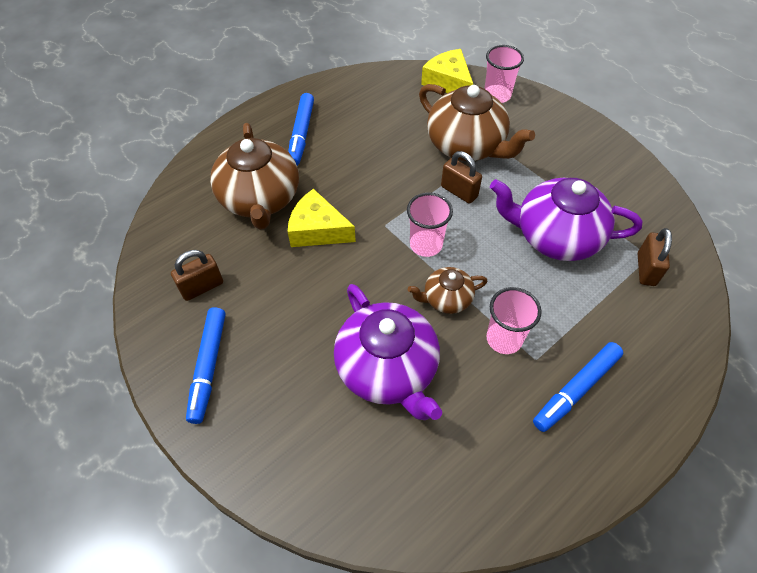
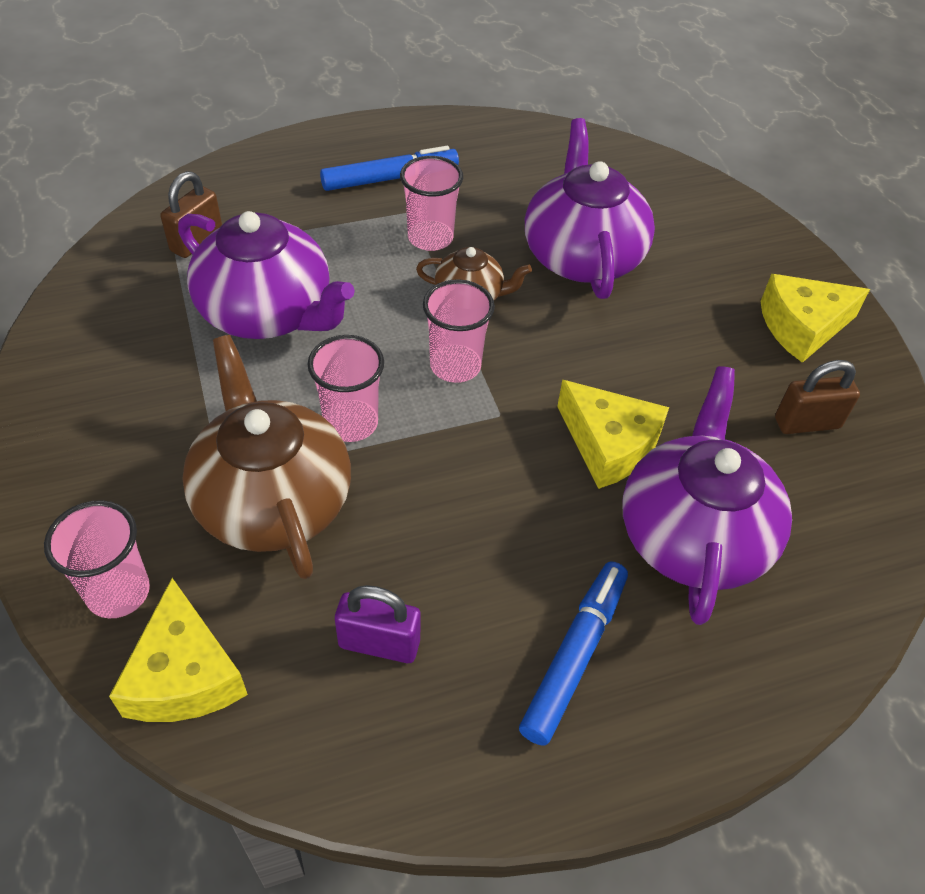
camera: 160 degrees left, 5 degrees down
blue marker [186,307,226,424] -> yellow cheese [761,274,870,363]
brown teapot [210,123,299,230] -> purple teapot [622,366,792,625]
brown padlock [441,151,482,204] -> pink cup [308,335,384,442]
none -> purple padlock [335,585,421,663]

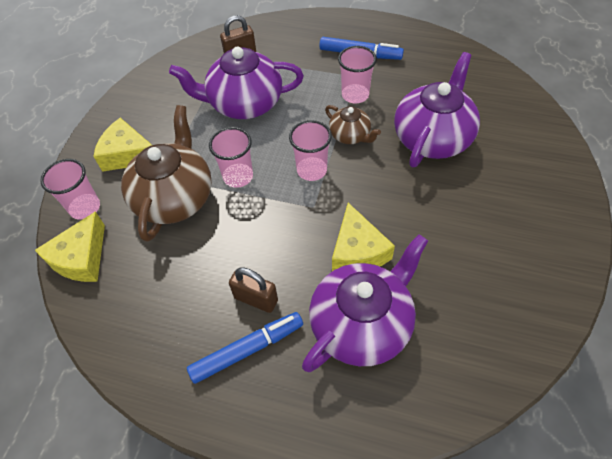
camera: 40 degrees right, 5 degrees up
purple teapot [178,211,355,339] -> purple teapot turned 105 degrees clockwise [169,47,304,119]
purple padlock [335,585,421,663] -> none
yellow cheese [761,274,870,363] -> yellow cheese moved to [93,118,152,172]
brown padlock [775,360,860,434] -> brown padlock moved to [229,267,278,313]

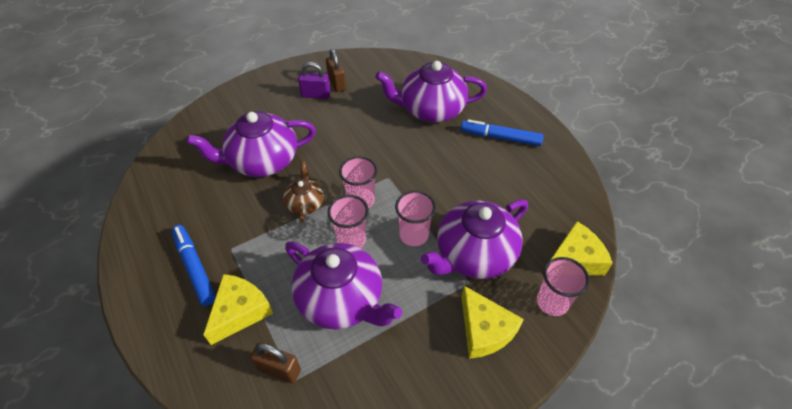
camera: 140 degrees left, 5 degrees down
brown teapot [121,105,212,242] -> purple teapot [421,199,528,279]
brown padlock [229,267,278,313] -> brown padlock moved to [326,49,346,92]
yellow cheese [332,203,395,271] -> yellow cheese moved to [203,274,273,345]
pink cup [338,46,377,103] -> pink cup moved to [328,195,369,248]
none -> purple padlock [298,62,330,99]

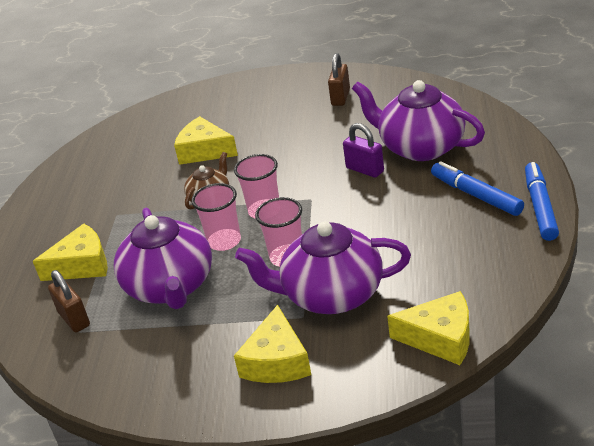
camera: 40 degrees right, 15 degrees down
blue marker [172,225,216,306] -> blue marker moved to [525,162,559,241]
purple teapot [187,111,316,177] -> yellow cheese [174,116,238,165]
purple padlock [298,62,330,99] -> purple padlock moved to [343,123,384,178]
pink cup [537,257,590,316] -> none

